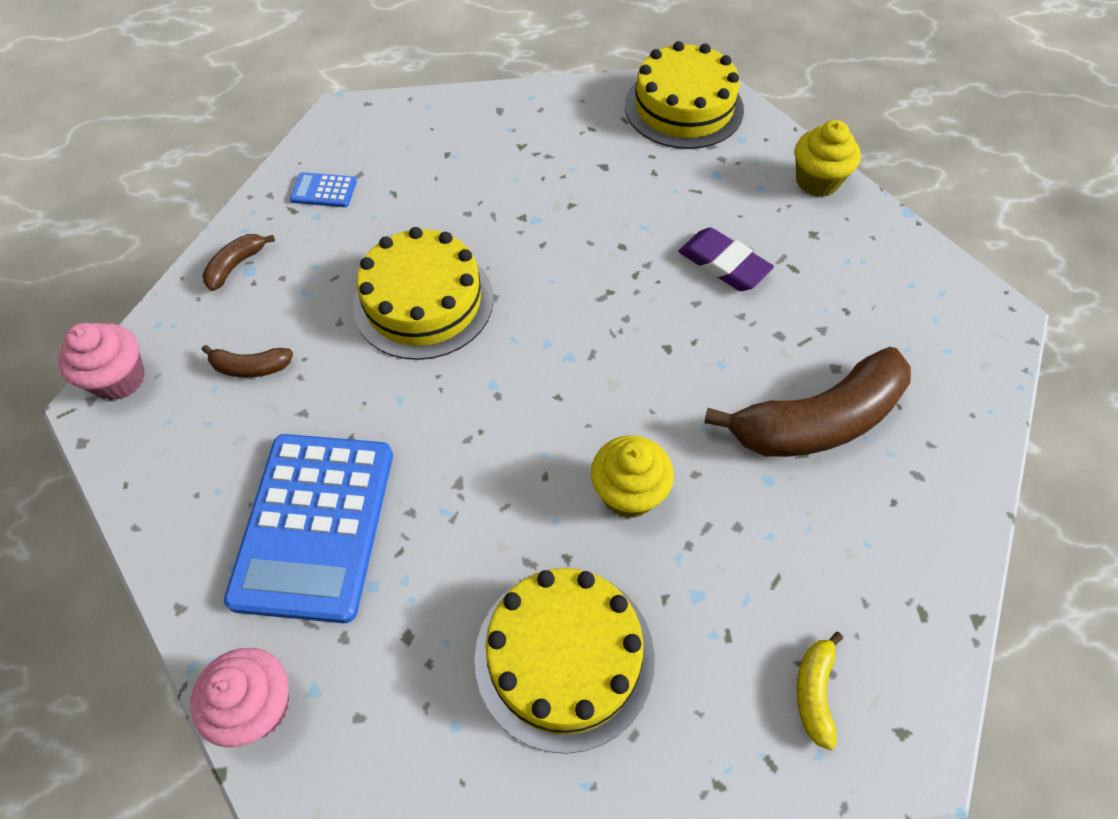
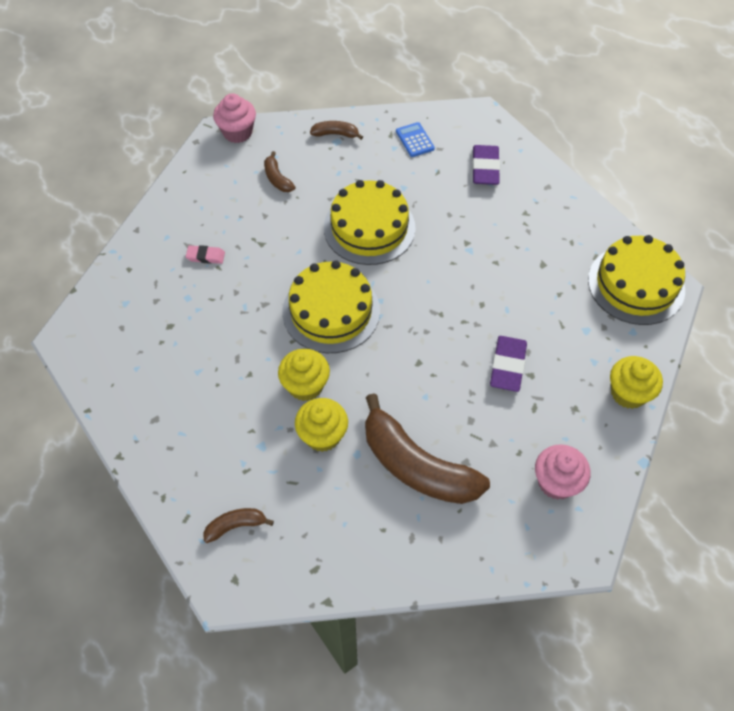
camera: 60 degrees right, 0 degrees up
pink cupcake [190,648,289,747] -> pink cupcake moved to [535,444,590,500]
blue calculator [224,434,393,623] -> pink eraser [186,245,225,264]
yellow cake [475,568,655,754] -> yellow cake moved to [282,260,380,353]
yellow banana [796,632,843,750] -> brown banana [203,508,274,543]
none -> yellow cupcake [295,398,348,452]
none -> purple eraser [472,145,500,185]

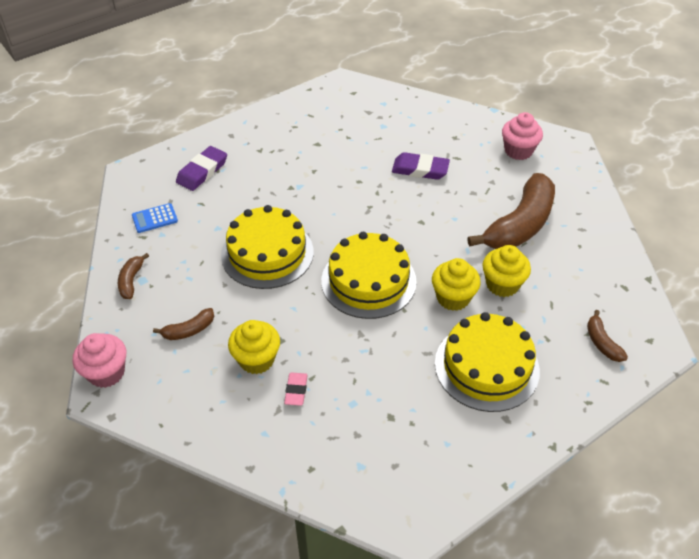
camera: 90 degrees left, 10 degrees down
purple eraser [472,145,500,185] -> purple eraser turned 60 degrees counterclockwise [176,146,227,191]
yellow cake [588,235,685,325] -> yellow cake moved to [435,312,540,412]
yellow cupcake [610,356,663,409] -> yellow cupcake moved to [228,320,280,374]

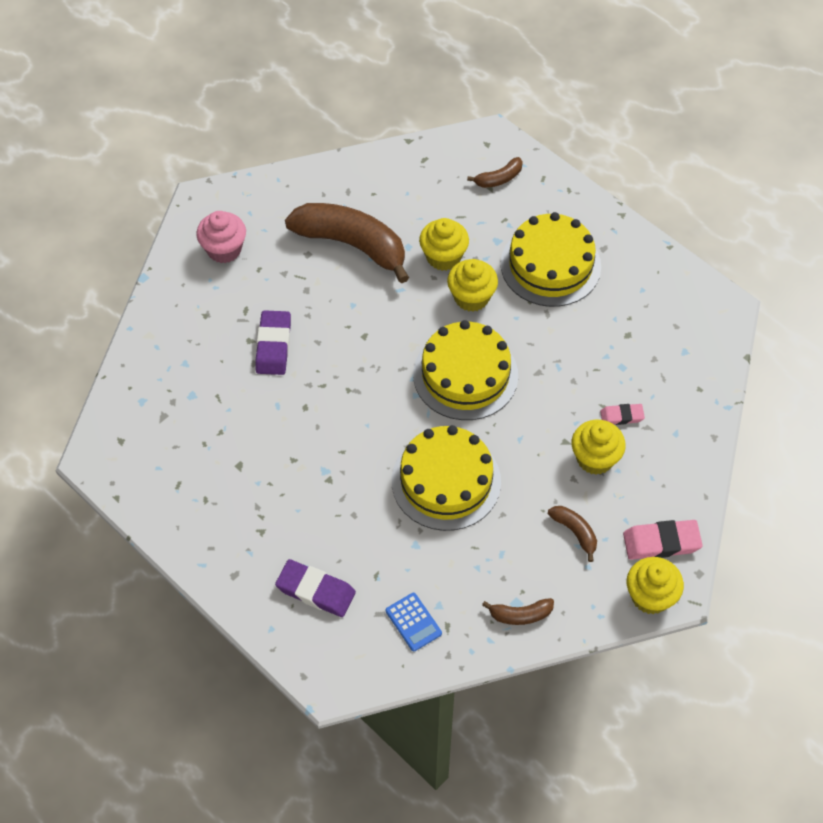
camera: 100 degrees left, 10 degrees up
pink cupcake [73,333,126,388] -> yellow cupcake [627,557,684,614]
none -> pink eraser [623,520,703,560]

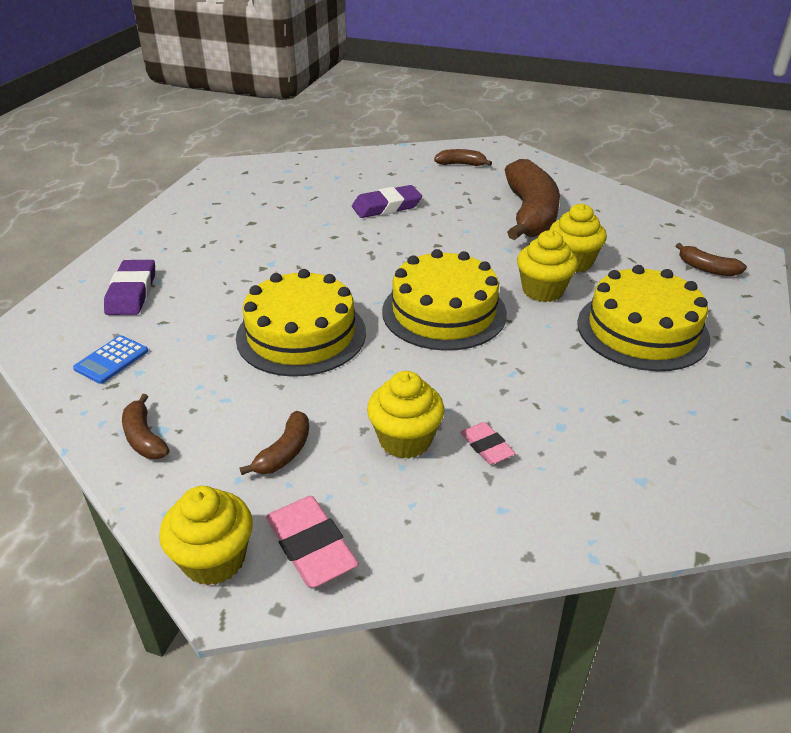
camera: 65 degrees right, 20 degrees down
pink cupcake [196,211,246,263] -> brown banana [434,149,492,166]

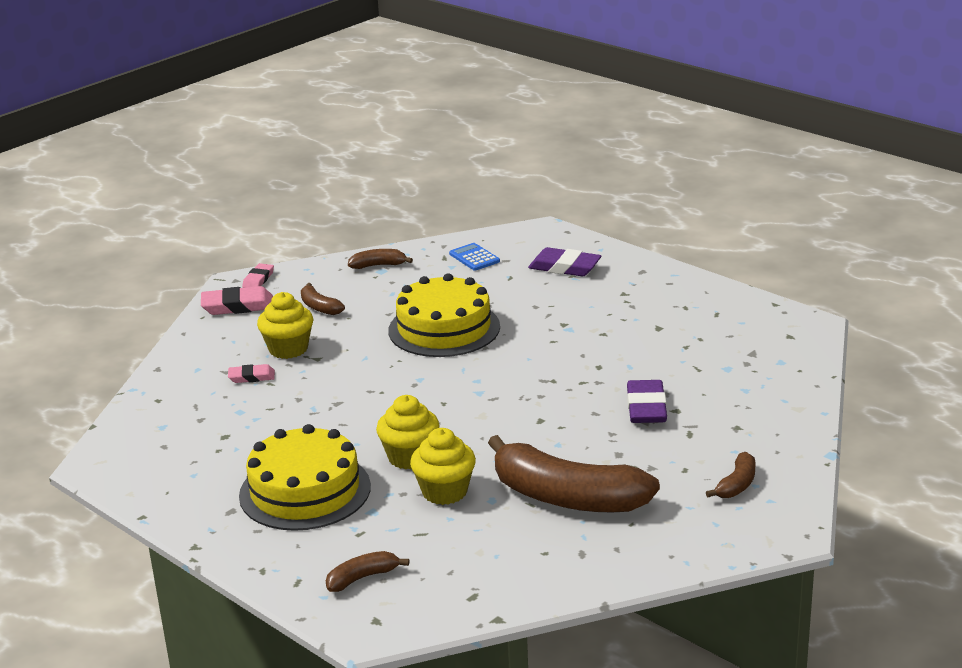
camera: 115 degrees right, 10 degrees down
yellow cupcake [159,486,253,586] -> pink eraser [242,263,274,288]
yellow cake [382,249,507,351] -> none

